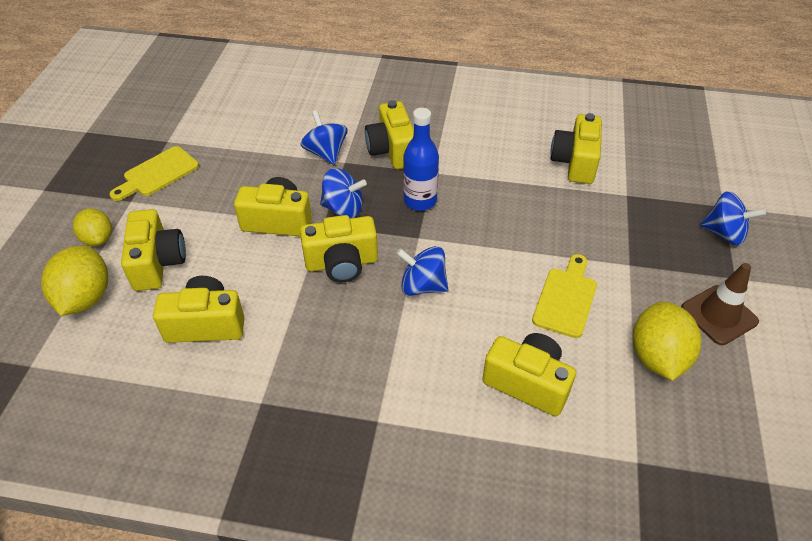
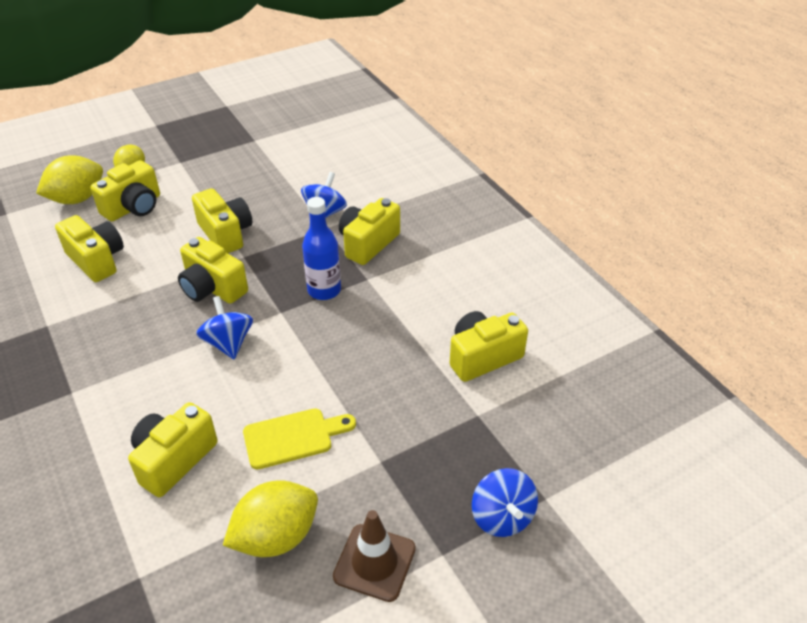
camera: 50 degrees right, 5 degrees down
yellow cutting board [110,146,199,201] -> none
blue spinning top [320,168,367,218] -> none
yellow camera [482,333,576,416] -> yellow camera turned 135 degrees counterclockwise [128,402,218,497]

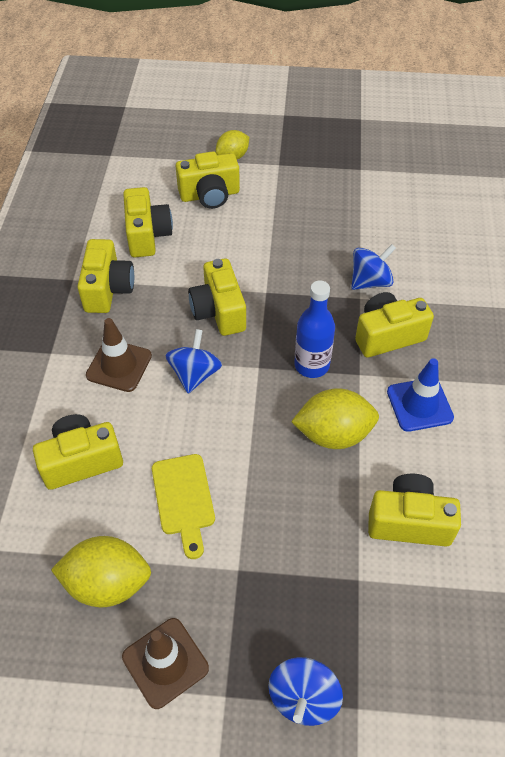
camera: 35 degrees right, 10 degrees up
yellow lemon [36,155,103,204] -> yellow lemon moved to [291,388,379,449]
yellow camera [192,188,252,253] -> yellow camera moved to [77,239,134,313]
yellow cutting board [243,408,356,470] -> yellow cutting board turned 60 degrees clockwise [152,454,215,559]
none -> brown traffic cone [86,318,152,392]
none -> blue traffic cone [387,358,454,432]

